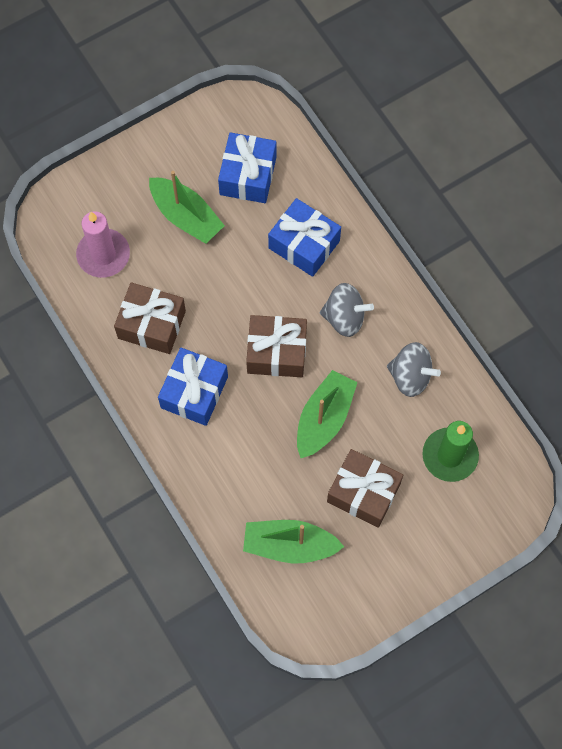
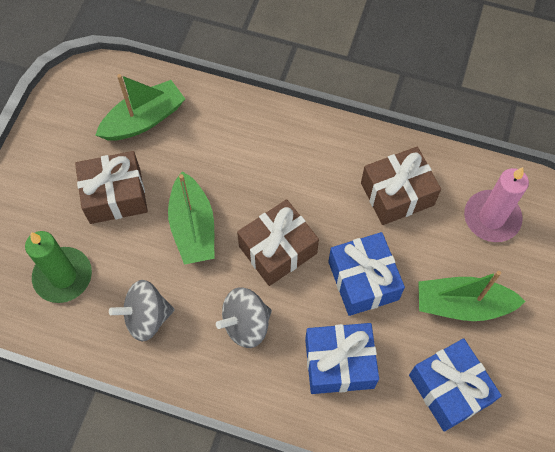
camera: 140 degrees right, 5 degrees down
blue gift [158,348,228,426] -> blue gift moved to [328,232,405,316]

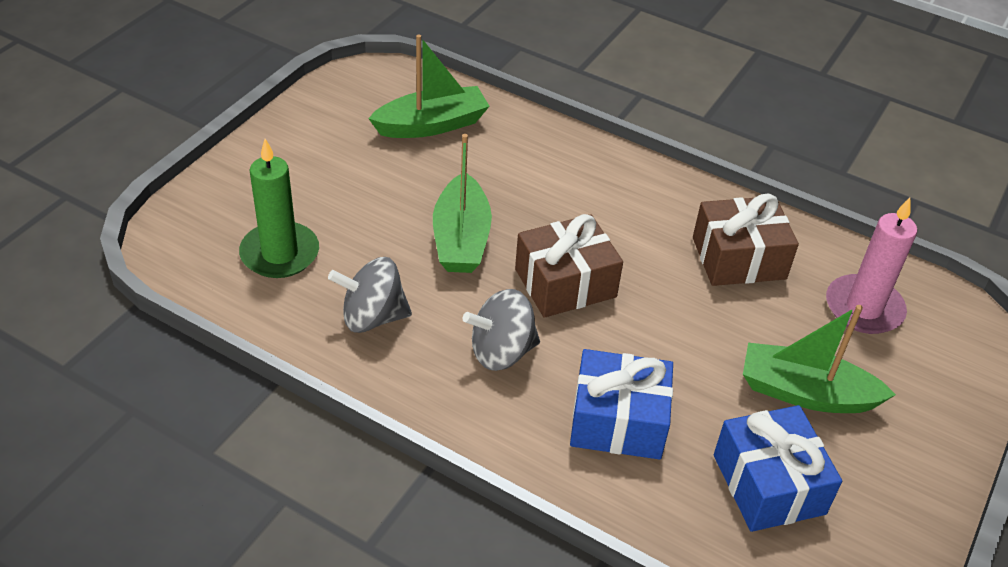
camera: 10 degrees right, 20 degrees down
brown gift [75,151,148,224] -> none
blue gift [328,232,405,316] -> none

